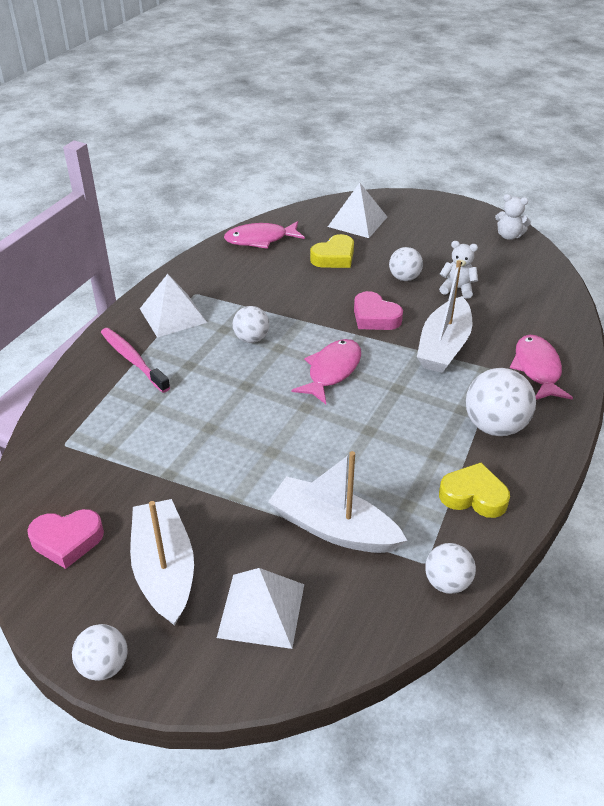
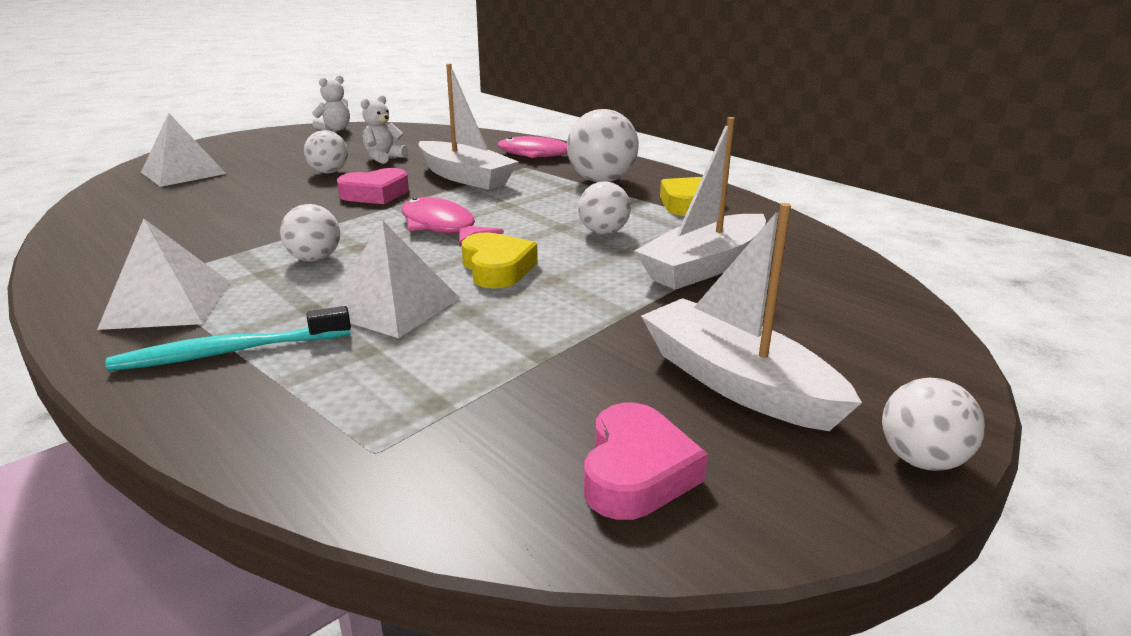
camera: 70 degrees left, 15 degrees down
pink toothbrush [101,328,170,393] -> turquoise toothbrush [105,306,351,371]
white boat [130,499,194,626] -> white boat turned 45 degrees clockwise [641,203,862,431]
white pyramid [217,568,304,649] -> white pyramid moved to [328,220,460,338]
pink fish [224,221,305,249] -> none
yellow heart [310,234,354,268] -> yellow heart moved to [462,232,538,289]
white ball [425,543,476,594] -> white ball moved to [578,181,631,234]

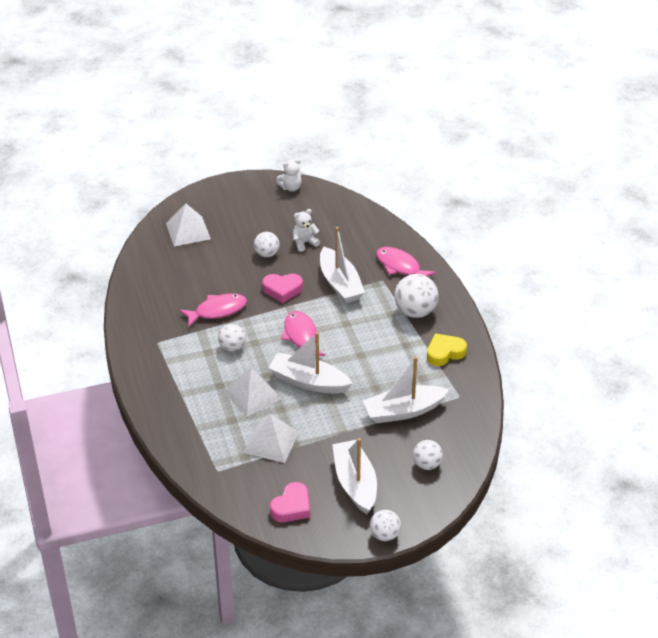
camera: 25 degrees right, 15 degrees up
white pyramid [97,219,230,330] -> white pyramid moved to [243,414,299,463]
turquoise toothbrush [105,306,351,371] -> none
yellow heart [462,232,538,289] -> white boat [268,332,353,394]
white ball [578,181,631,234] -> white ball moved to [413,440,443,470]
none -> pink fish [179,293,247,327]

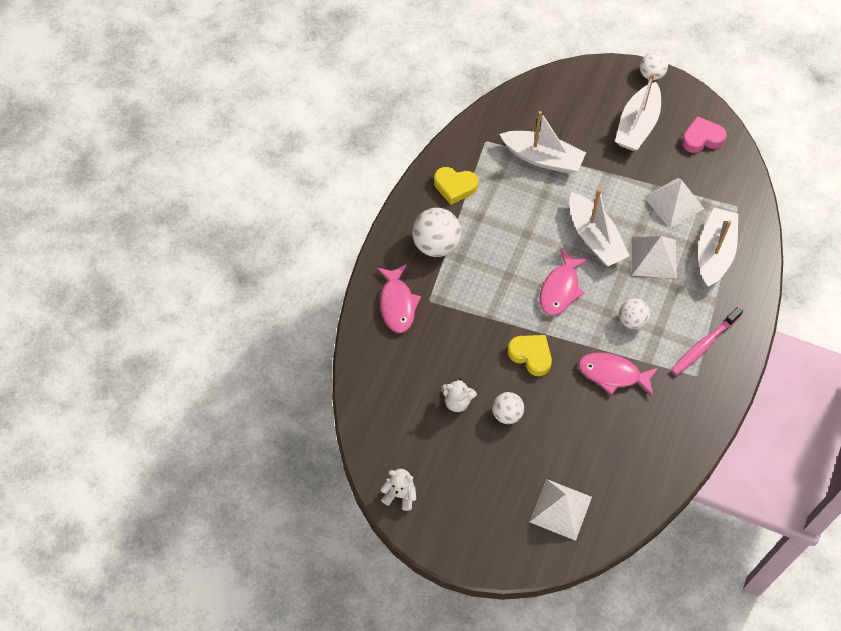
camera: 140 degrees left, 20 degrees up
pink heart [262,274,303,303] -> yellow heart [508,335,552,376]
white boat [320,227,365,303] -> white boat moved to [698,208,738,287]
white ball [413,440,443,470] -> none
none -> pink toothbrush [671,307,743,375]

